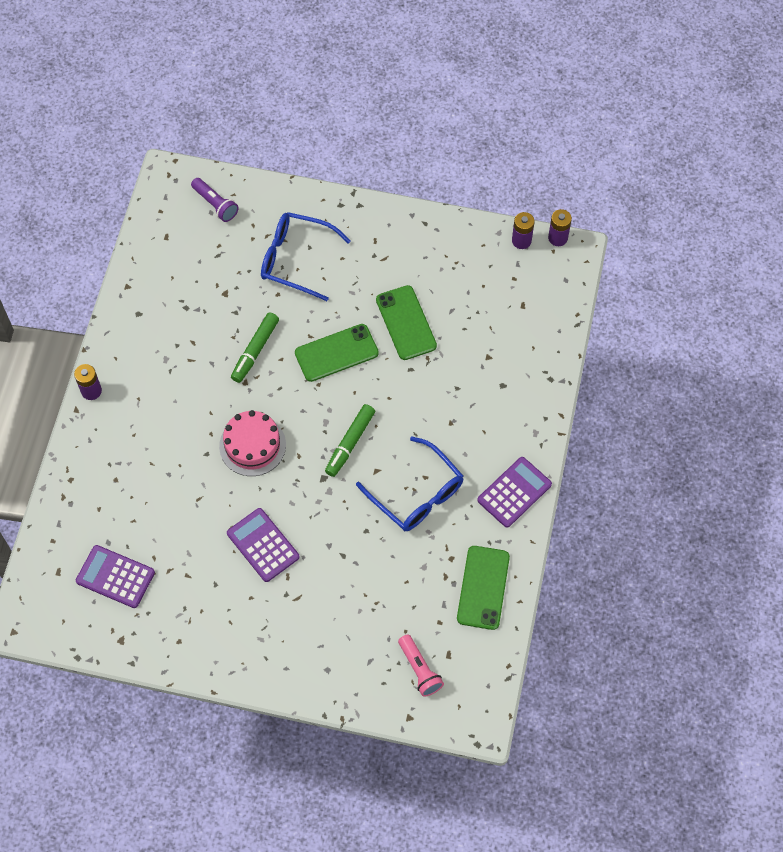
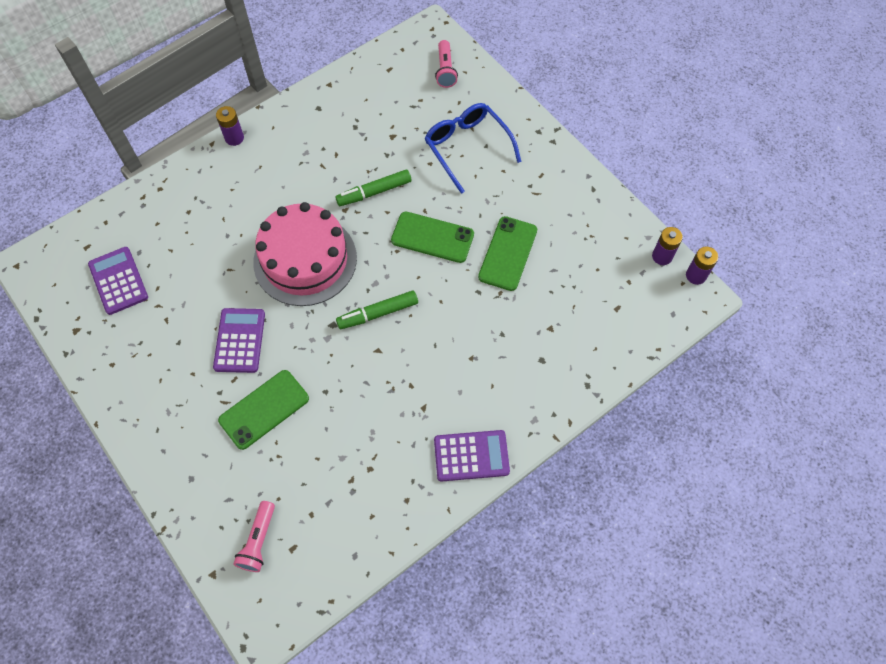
camera: 40 degrees right, 0 degrees up
purple flashlight [191,178,239,222] -> pink flashlight [435,40,458,88]
pink cake [219,410,286,476] -> pink cake [253,202,357,306], size x1.58
blue glasses [356,437,463,531] -> none
green phone [457,546,510,630] -> green phone moved to [218,370,309,450]

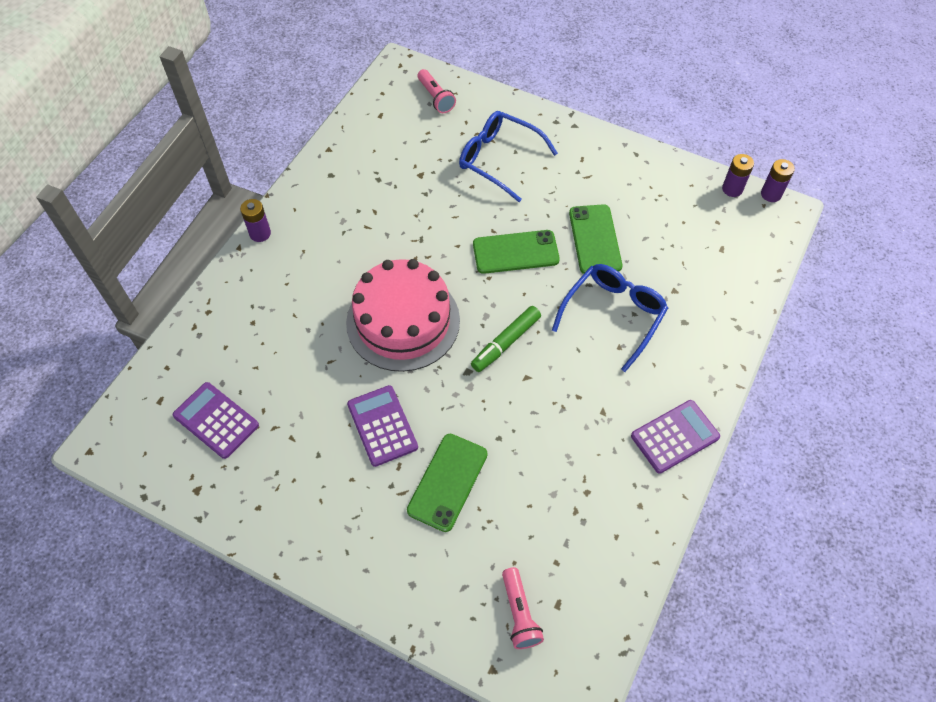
camera: 25 degrees left, 5 degrees down
green marker [335,169,412,206] -> none
none -> blue glasses [552,264,668,372]

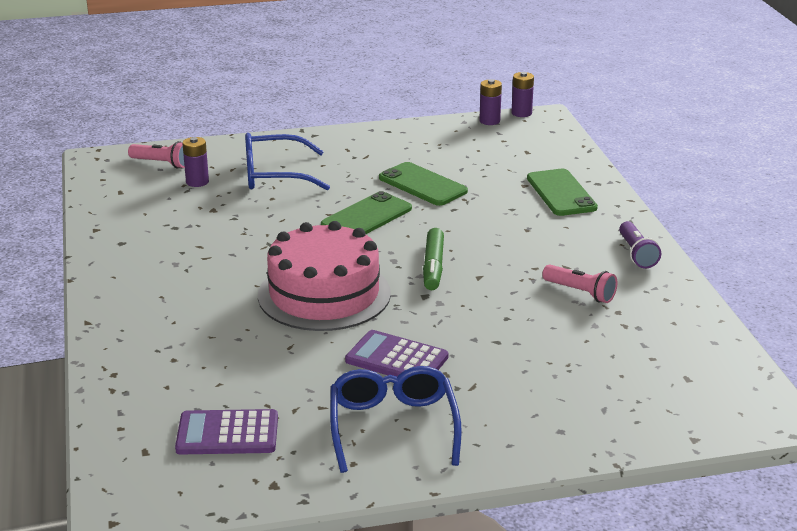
camera: 40 degrees left, 30 degrees down
purple battery [240,199,271,242] -> purple battery moved to [182,137,209,187]
green phone [407,434,488,532] -> green phone moved to [527,169,598,216]
pink flashlight [502,567,544,649] -> pink flashlight moved to [542,264,617,303]
blue glasses [552,264,668,372] -> blue glasses moved to [330,366,462,473]
purple calculator [631,400,720,474] -> purple flashlight [619,221,661,269]

